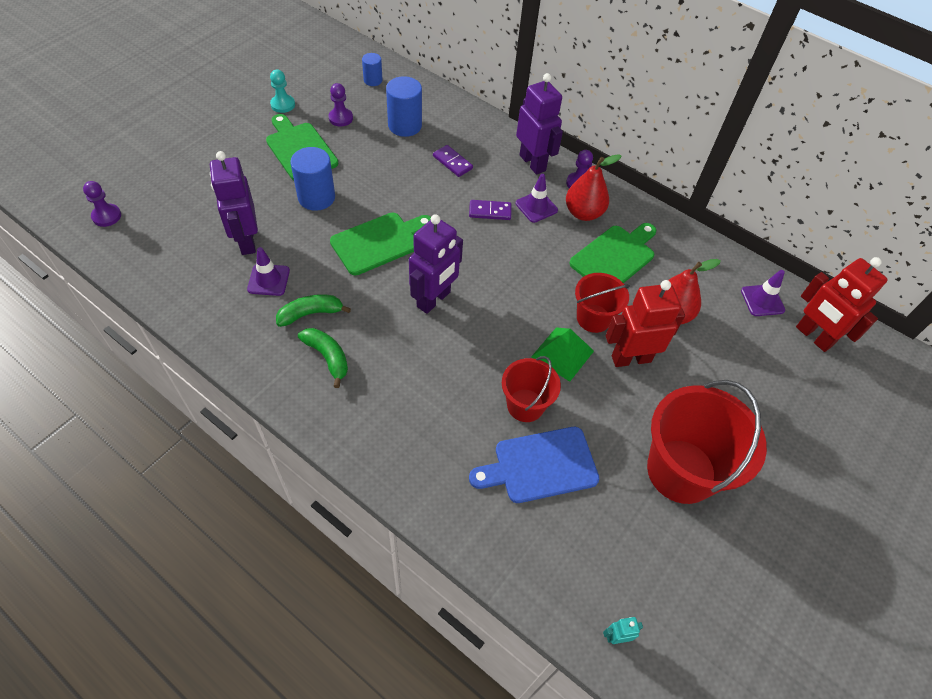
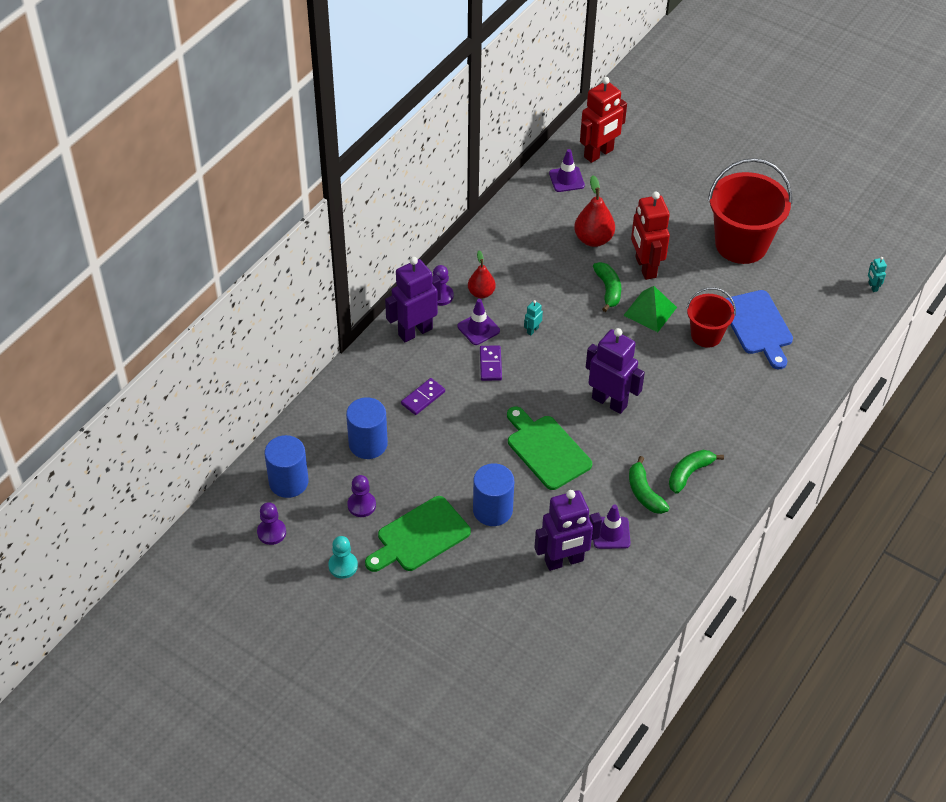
camera: 90 degrees left, 5 degrees down
purple pawn [83,181,121,227] -> purple pawn moved to [257,502,286,545]
blue cylinder [362,53,383,86] -> blue cylinder [264,435,308,498], size x1.72
red pear [566,154,621,221] -> red pear [468,251,496,298], size x0.67
green cutting board [569,223,656,283] -> none
red bucket [575,273,630,333] -> green banana [593,262,621,312]
none -> turquoise robot [524,300,543,335]

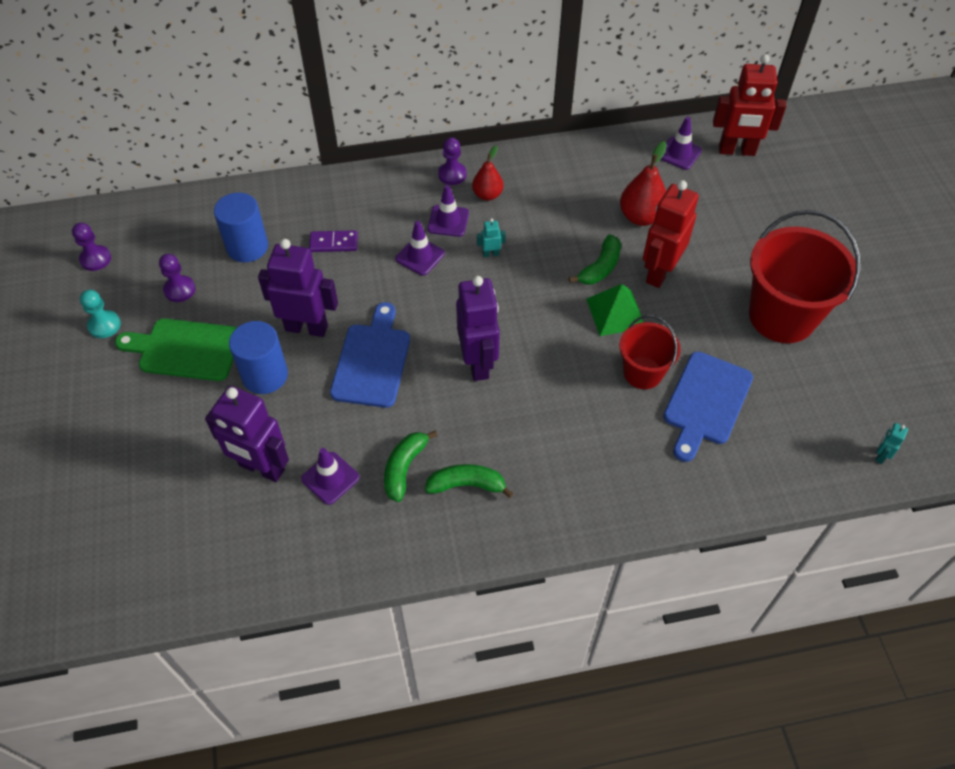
camera: 45 degrees right, 5 degrees up
blue cylinder [264,435,308,498] -> none
purple robot [385,257,441,342] -> purple robot moved to [258,239,338,337]
purple domino [480,346,502,381] -> purple traffic cone [395,221,445,276]
green cutting board [507,406,592,490] -> blue cutting board [330,302,410,408]

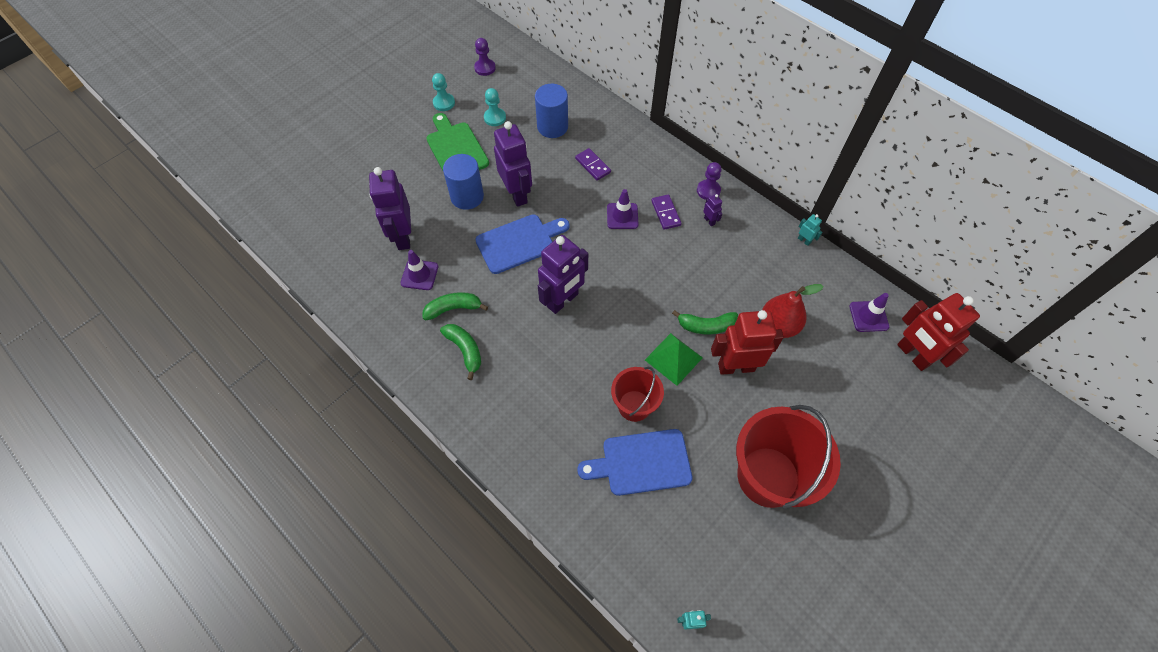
camera: 55 degrees right, 5 degrees up
purple pawn [159,254,195,302] -> turquoise pawn [484,88,506,126]
purple traffic cone [428,185,469,237] -> purple domino [651,194,682,230]
red pear [472,146,503,201] -> purple robot [703,194,722,226]
turquoise robot [477,218,506,257] -> turquoise robot moved to [798,214,822,246]

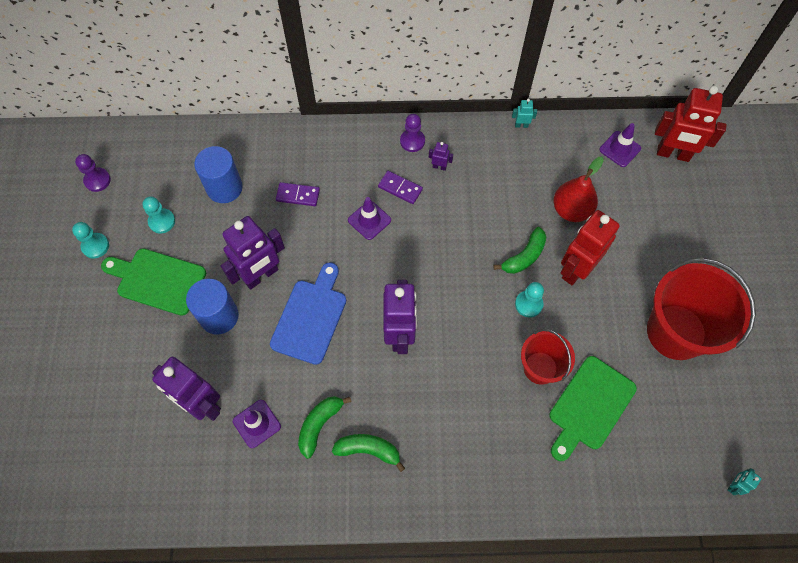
camera: 45 degrees left, 5 degrees up
purple robot [494,121,532,207] -> purple robot turned 120 degrees clockwise [221,216,285,290]
blue cutting board [577,429,692,496] -> green cutting board [549,356,637,461]
green pyramid [645,333,703,386] -> turquoise pawn [515,282,544,317]

